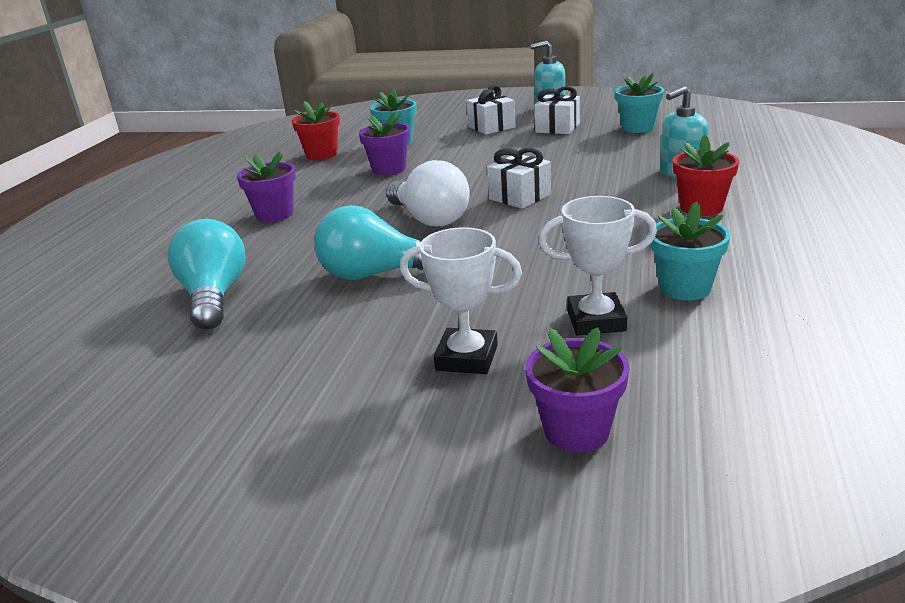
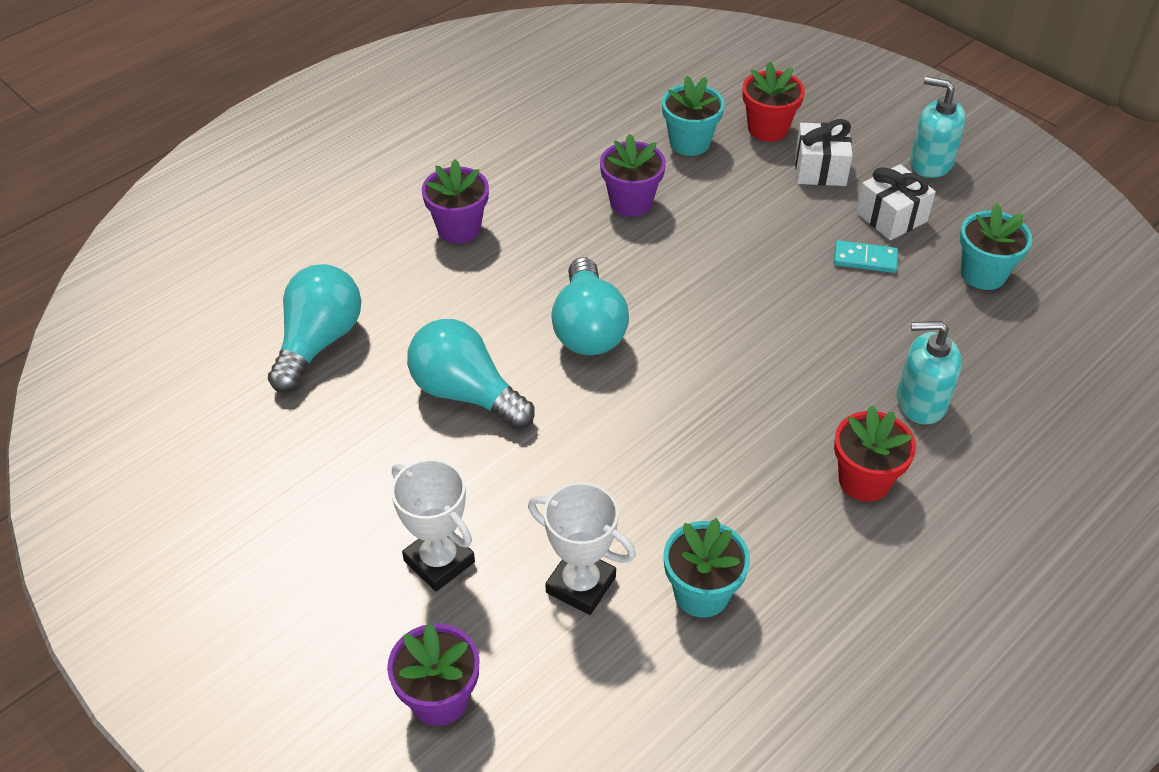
camera: 30 degrees right, 20 degrees up
red flower pot [292,101,340,160] -> red flower pot moved to [742,61,805,142]
white light bulb [386,160,470,226] -> turquoise light bulb [551,257,629,355]
white gift [487,148,551,209] -> none
none -> turquoise domino [834,240,898,273]

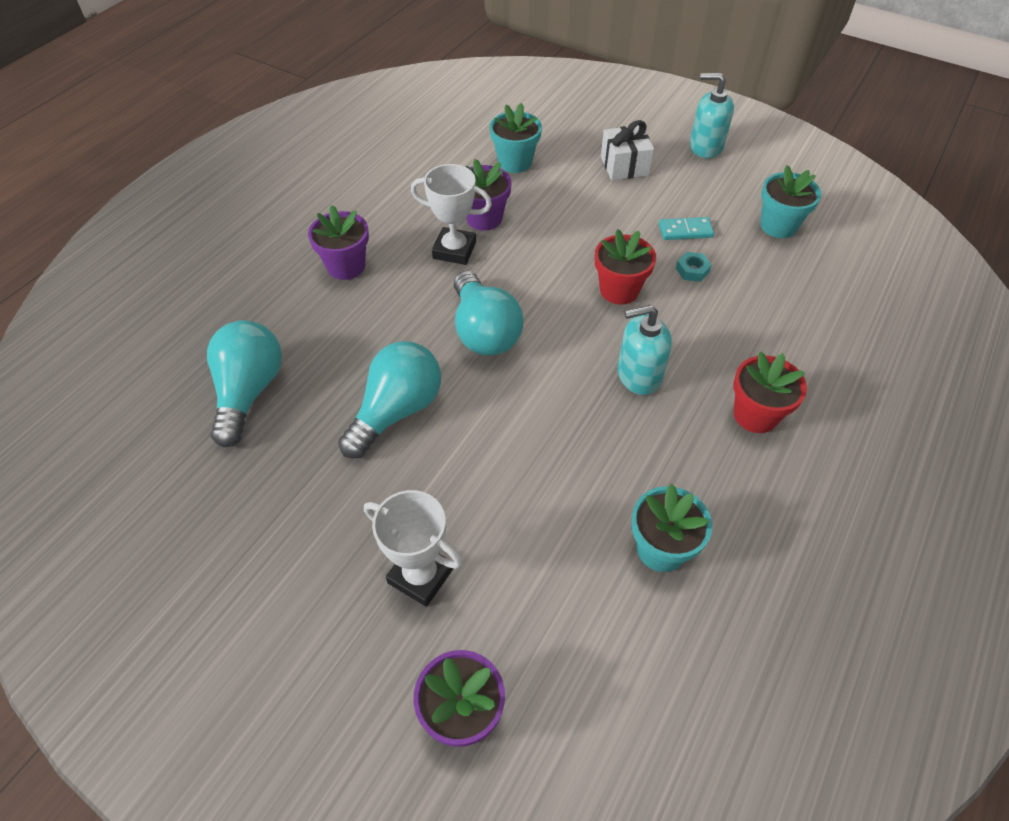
camera: 15 degrees left, 5 degrees up
turquoise light bulb [407,319,535,429] -> turquoise light bulb turned 105 degrees clockwise [338,341,441,458]
white trophy [528,482,636,615] -> white trophy moved to [411,164,492,265]
red flower pot [742,61,805,142] -> red flower pot moved to [595,229,656,305]
white gift [856,164,936,240] -> none
turquoise soap dispenser [897,321,962,425] -> turquoise soap dispenser moved to [617,305,672,395]
none -> turquoise nut [676,252,712,282]

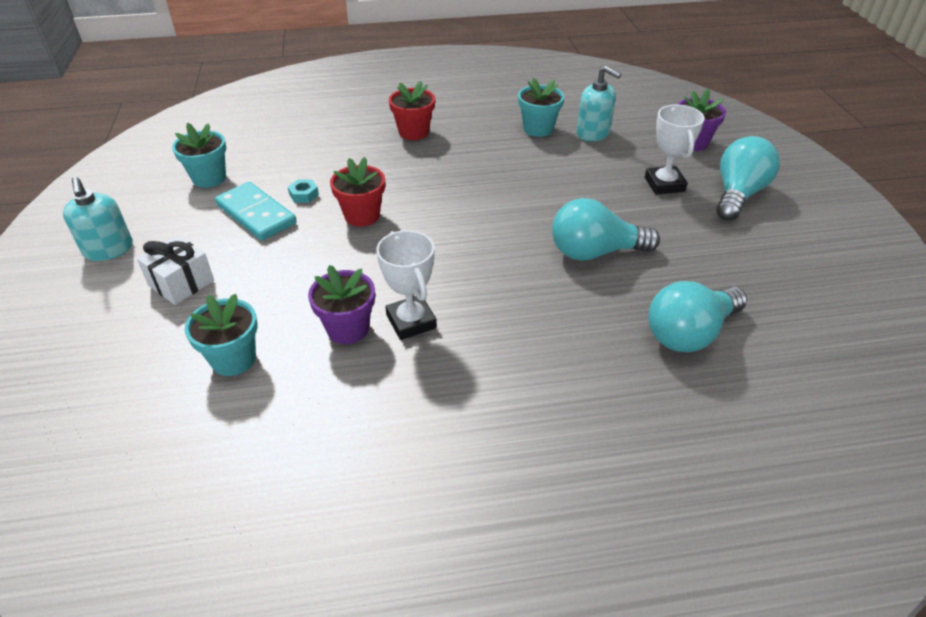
camera: 130 degrees left, 10 degrees down
purple flower pot [308,205,369,280] -> none
turquoise light bulb [454,271,523,356] -> turquoise light bulb moved to [717,136,780,221]
turquoise soap dispenser [617,305,672,395] -> turquoise soap dispenser moved to [577,66,621,141]
turquoise domino [659,217,714,240] -> turquoise domino [215,182,297,241], size x1.74

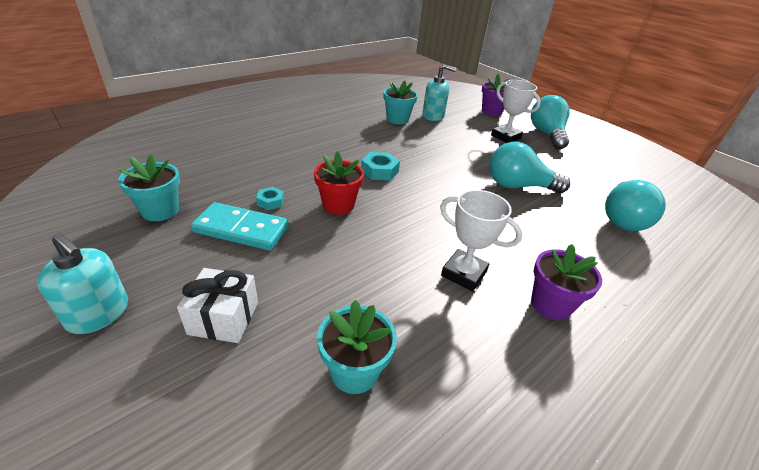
camera: 35 degrees left, 5 degrees down
purple flower pot [308,265,375,344] -> purple flower pot moved to [531,244,602,320]
red flower pot [389,81,435,140] -> none
turquoise light bulb [552,198,660,261] -> turquoise light bulb turned 45 degrees clockwise [489,142,570,193]
none -> turquoise nut [361,152,400,180]

